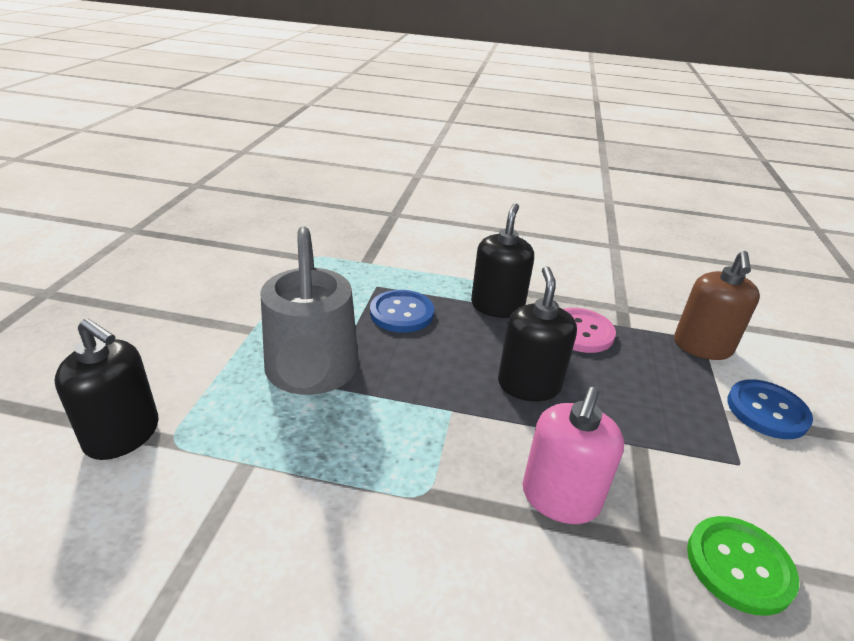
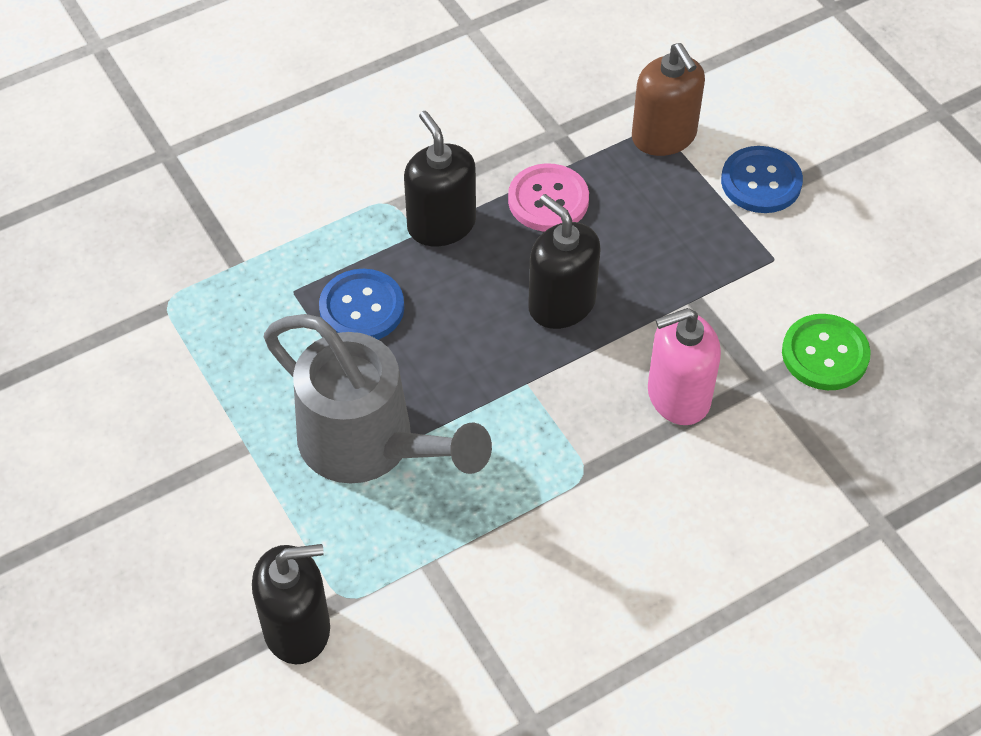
camera: 40 degrees left, 20 degrees up
pink soap dispenser [523,387,624,524] -> pink soap dispenser turned 90 degrees clockwise [648,308,721,425]

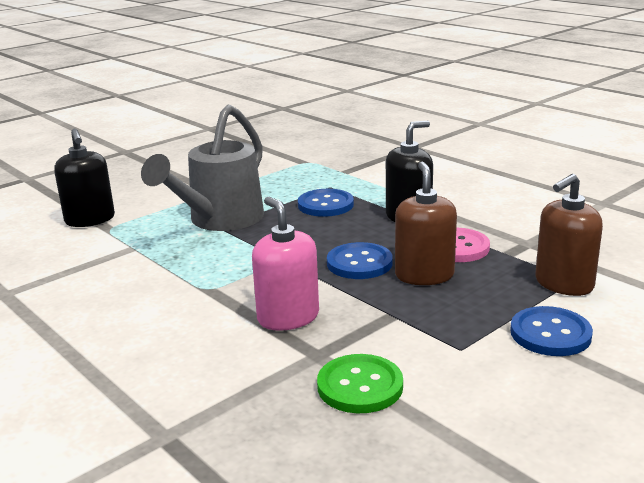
camera: 80 degrees right, 30 degrees down
black soap dispenser [528,194,601,329] -> blue button [327,242,393,279]
none -> brown soap dispenser [395,162,457,285]

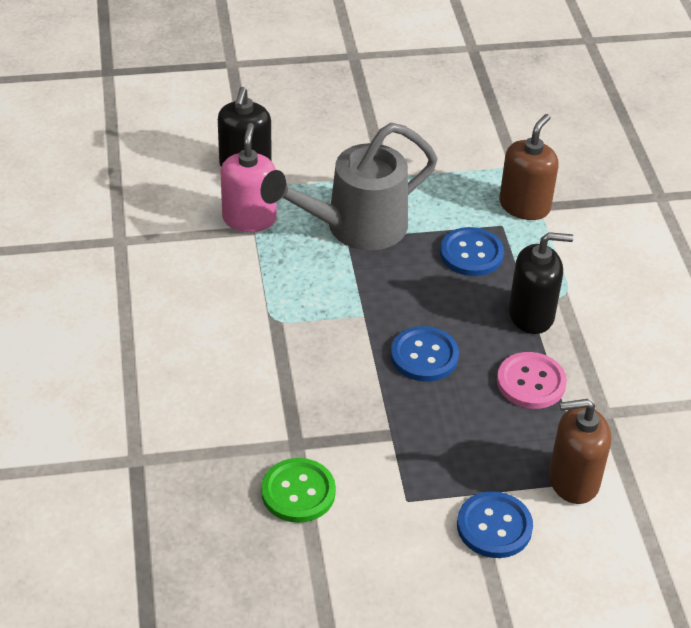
camera: 30 degrees right, 20 degrees up
pink soap dispenser [252,197,319,331] -> pink soap dispenser moved to [221,123,277,232]
brown soap dispenser [395,162,457,285] -> brown soap dispenser moved to [499,114,558,220]

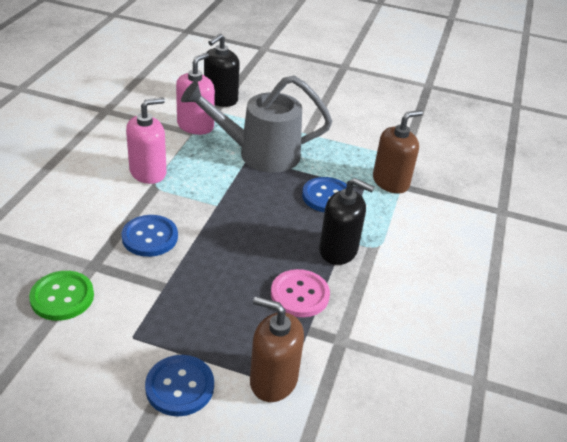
camera: 25 degrees right, 5 degrees down
blue button [391,326,459,382] -> blue button moved to [121,215,178,257]
none -> pink soap dispenser [126,97,166,184]

